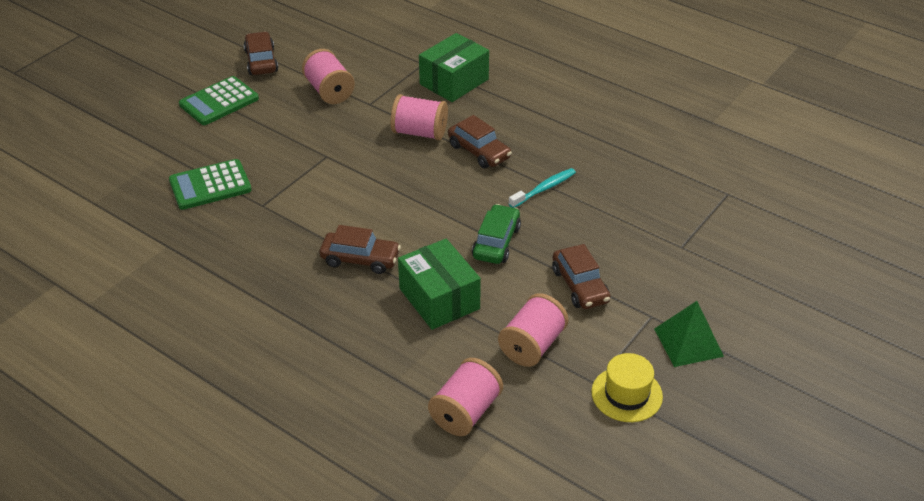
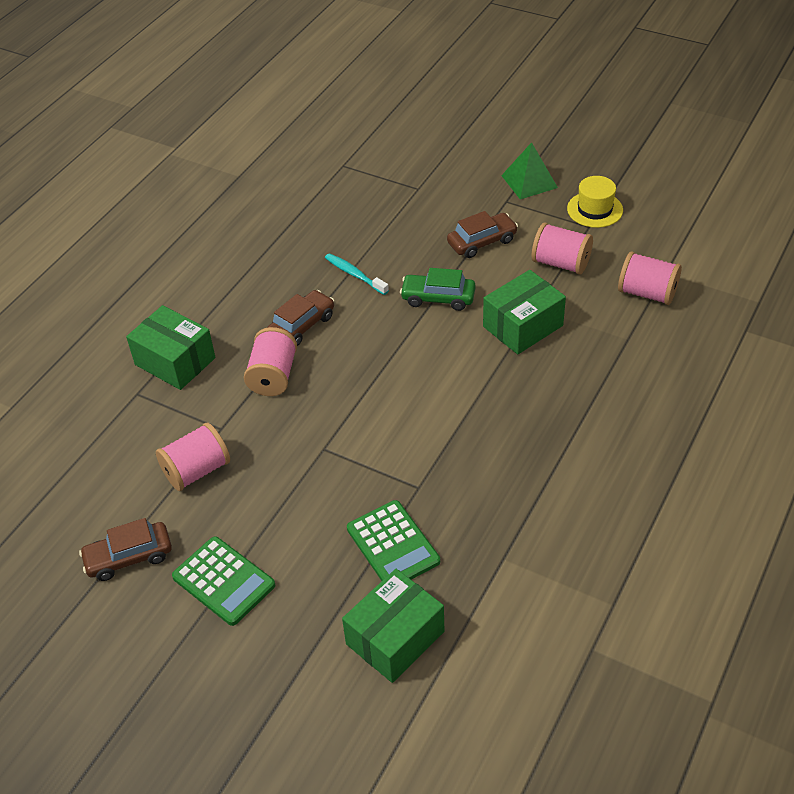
camera: 95 degrees left, 5 degrees up
brown car [320,225,401,274] -> none
none -> green box [342,569,444,683]

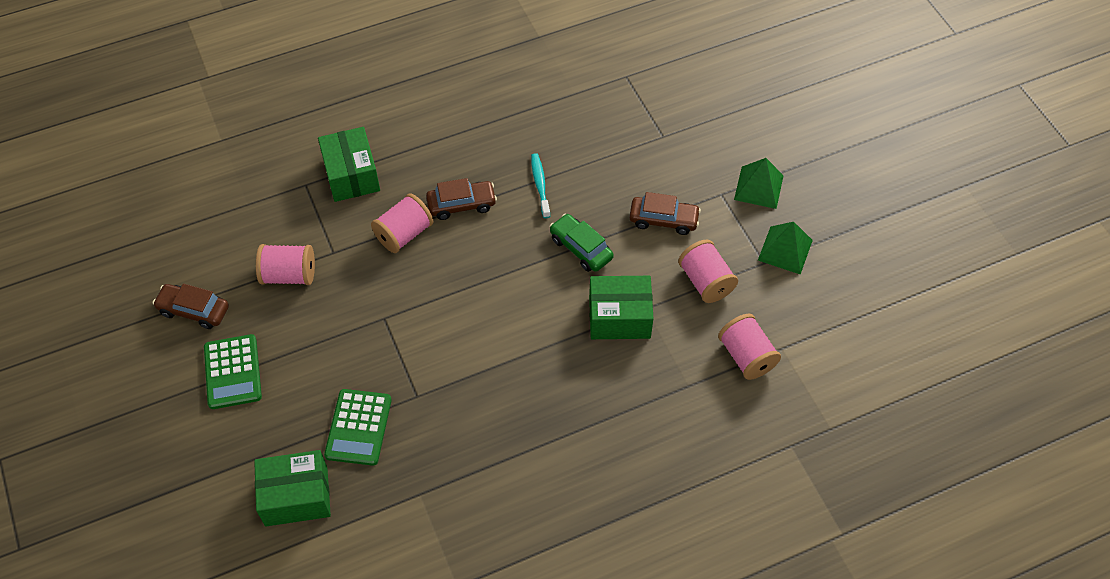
camera: 35 degrees right, 10 degrees up
yellow hat [567,176,623,228] -> green pyramid [758,222,813,275]

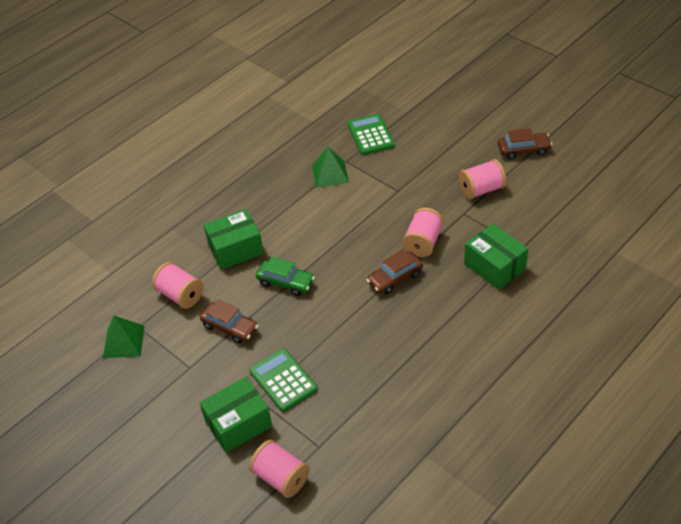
camera: 160 degrees right, 10 degrees down
green calculator [204,334,262,409] -> green calculator moved to [249,348,318,412]
green box [254,450,331,526] -> green box moved to [200,377,272,453]
turquoise toothbrush [531,153,550,218] -> none
brown car [629,192,701,235] -> brown car turned 135 degrees counterclockwise [200,299,259,344]
pink spool [718,314,781,380] -> pink spool moved to [249,440,310,498]
green pyramid [734,158,784,209] -> green pyramid moved to [312,146,349,188]

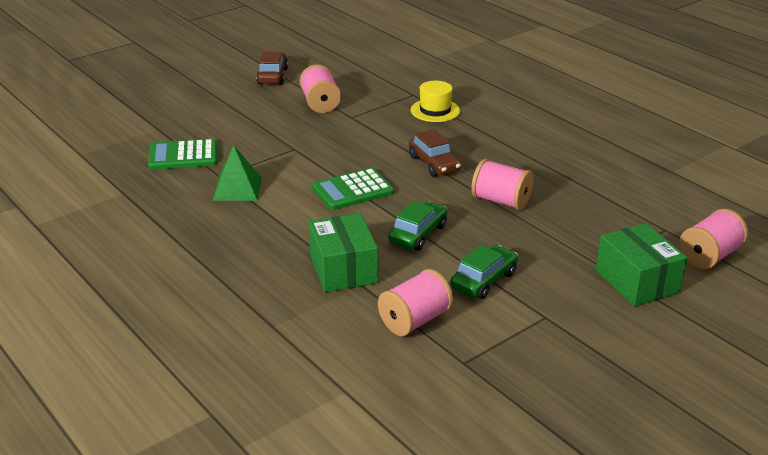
camera: 85 degrees left, 15 degrees down
green pyramid [103,316,145,358] -> none
brown car [200,299,259,344] -> green car [450,245,518,299]
green calculator [249,348,318,412] -> green calculator moved to [312,168,394,210]
pink spool [402,208,444,257] -> pink spool moved to [471,159,534,210]
green box [464,223,528,290] -> yellow hat [411,81,460,122]

